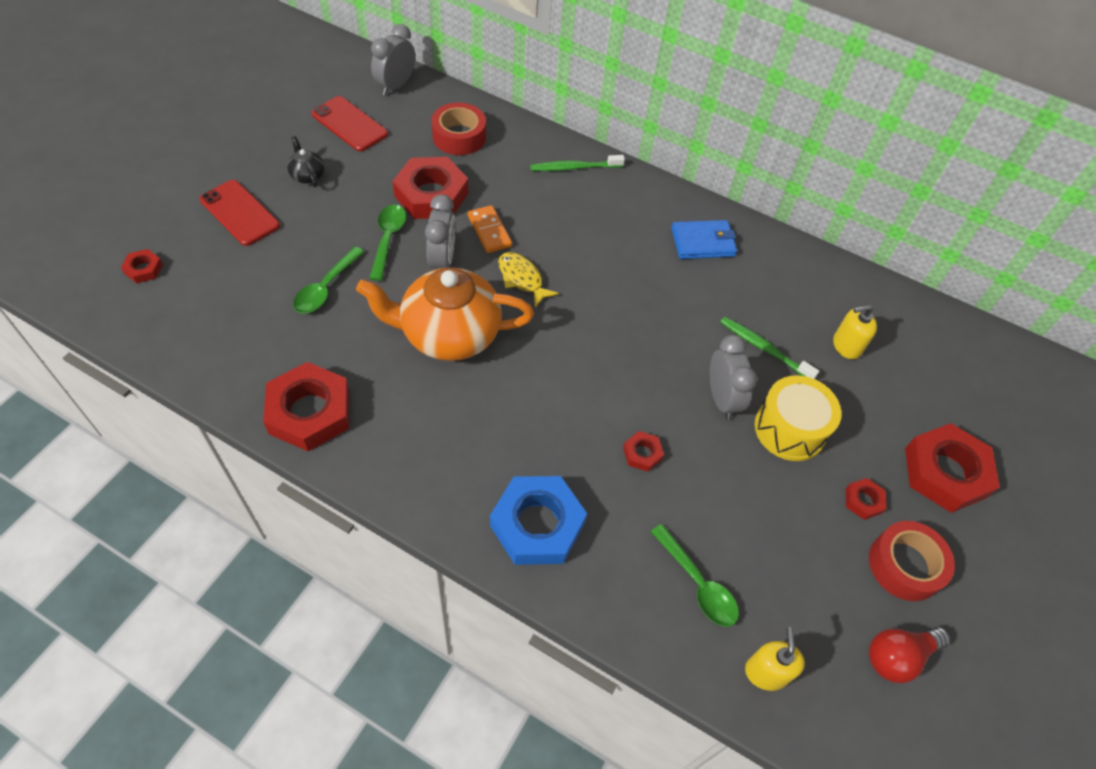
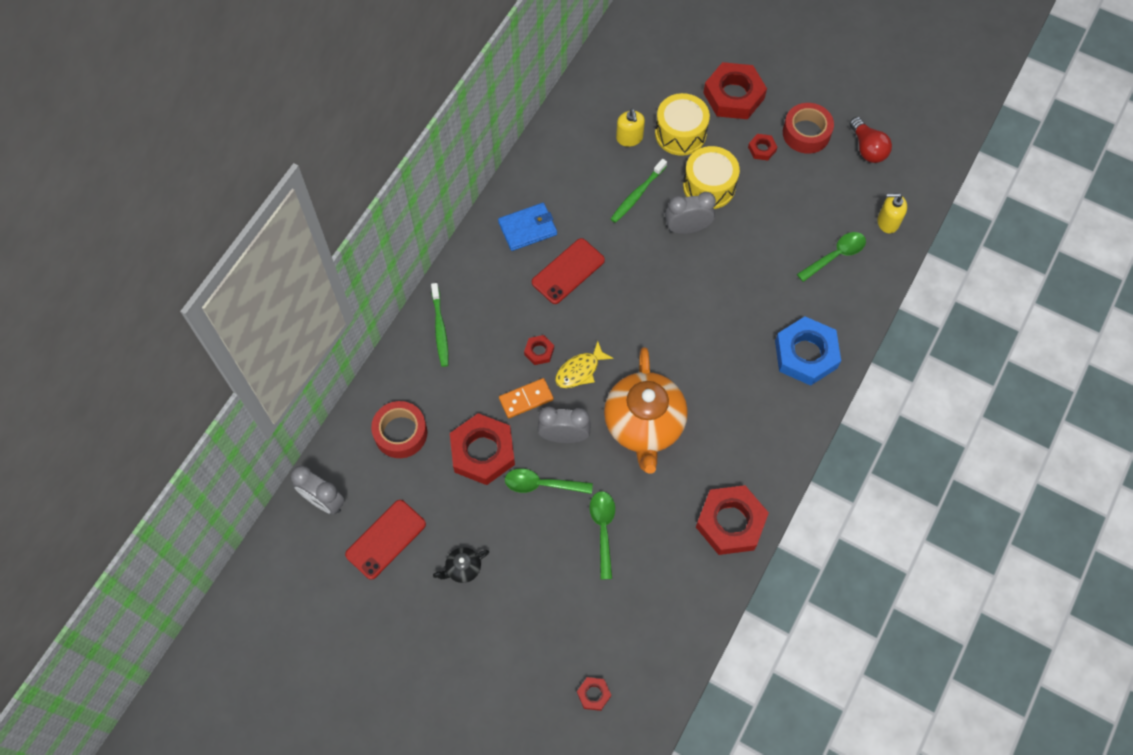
camera: 85 degrees left, 10 degrees up
red phone [199,180,280,246] -> red phone moved to [532,238,605,304]
green spoon [293,247,364,313] -> green spoon turned 120 degrees counterclockwise [590,491,615,580]
red nut [623,431,664,472] -> red nut moved to [524,335,554,365]
blue wallet [671,220,737,259] -> blue wallet turned 75 degrees clockwise [498,203,557,251]
none -> yellow drum [655,93,710,156]

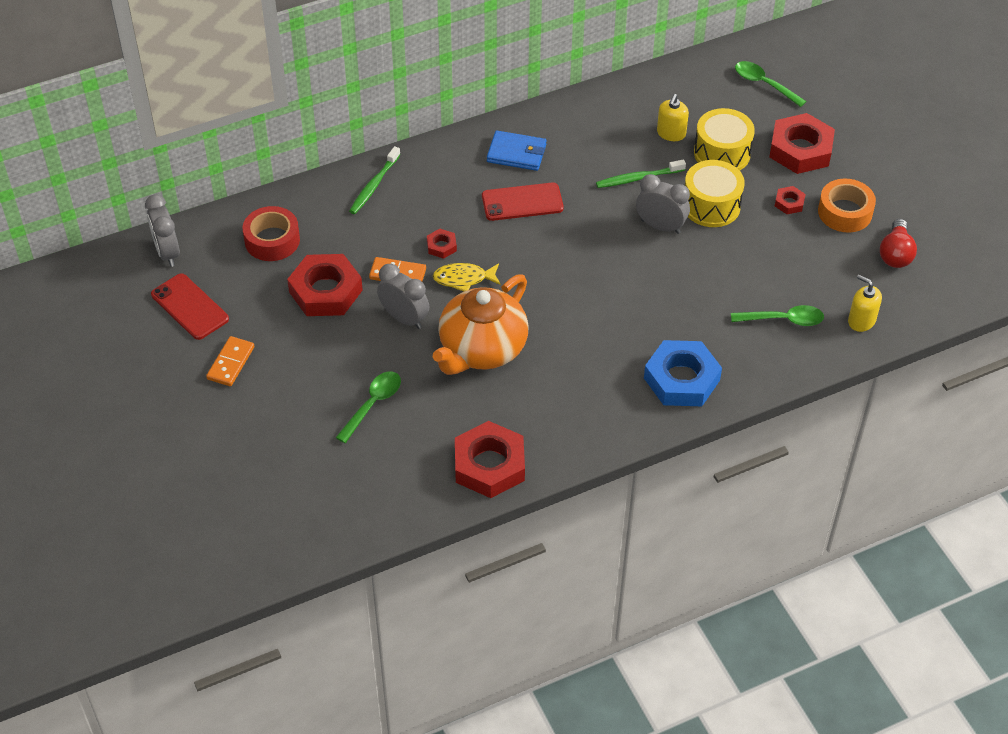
camera: 35 degrees right, 15 degrees down
red phone [345,500,426,580] -> red phone turned 60 degrees clockwise [151,273,229,340]
black teapot [433,547,489,583] -> orange domino [206,336,254,386]
green spoon [505,468,593,494] -> green spoon moved to [735,61,806,107]
red nut [577,677,611,711] -> none
red tape [783,103,834,154] -> orange tape [818,179,876,233]

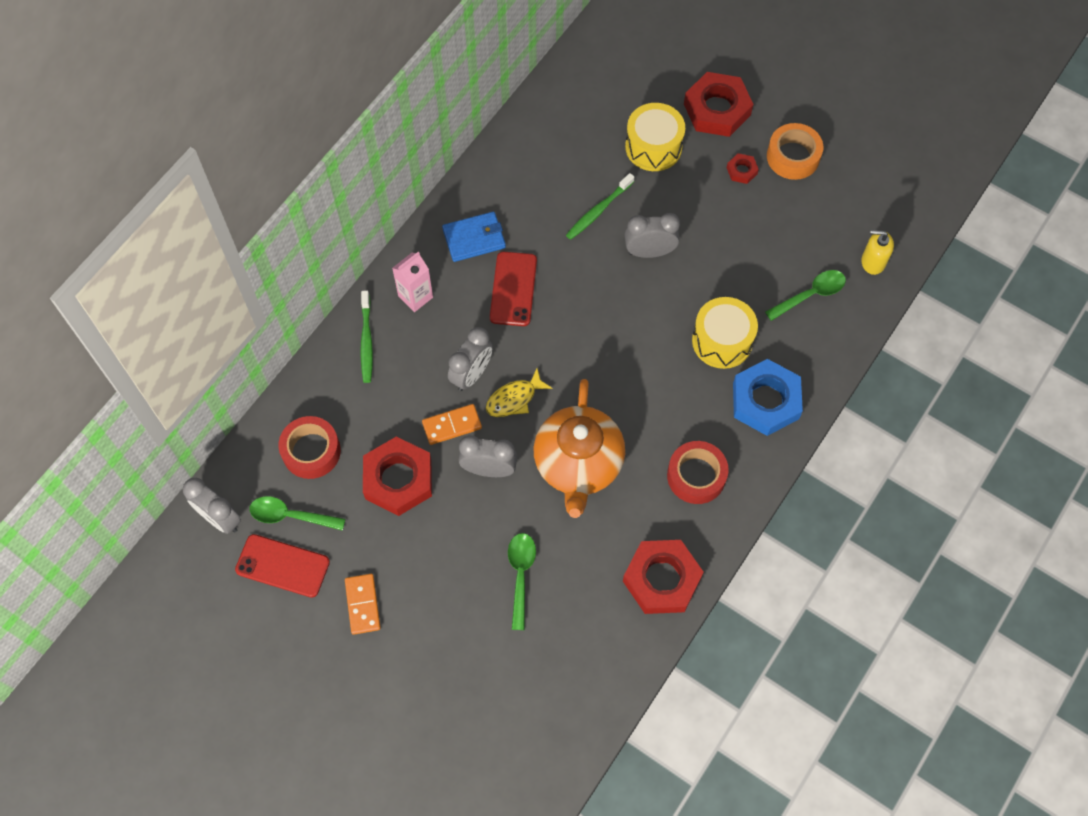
camera: 30 degrees left, 15 degrees up
red nut [427,229,457,259] -> grey clock [448,327,493,391]
red phone [482,183,564,221] -> red phone turned 45 degrees counterclockwise [490,252,537,326]
yellow soap dispenser [657,94,689,141] -> none
yellow drum [685,160,745,227] -> yellow drum moved to [692,297,758,369]
green spoon [735,61,806,107] -> green spoon moved to [249,496,346,531]
red light bulb [880,219,917,268] -> none
none -> pink carton [392,252,433,312]
none -> red tape [667,441,729,504]

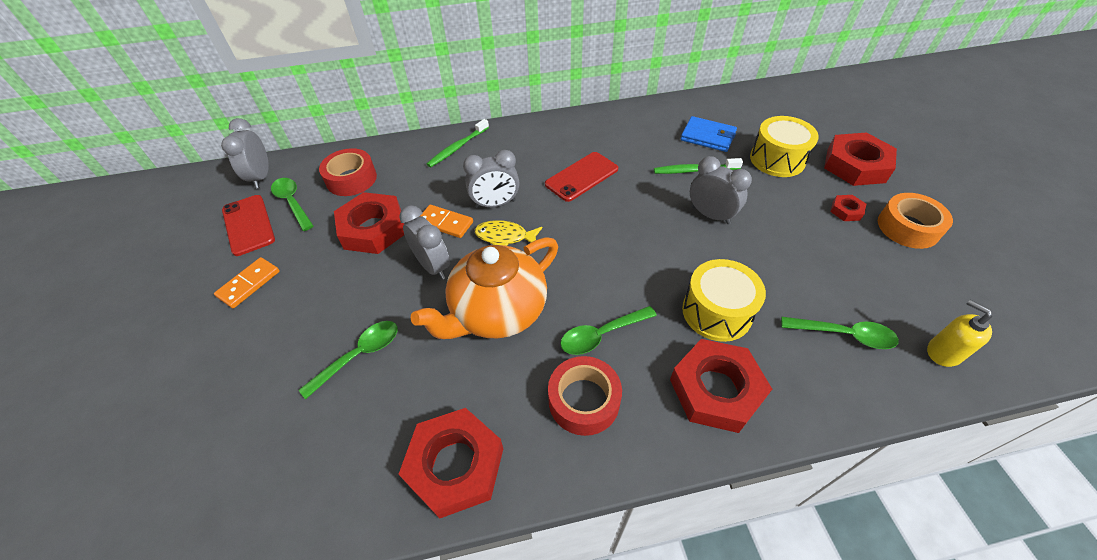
camera: 45 degrees right, 15 degrees down
pink carton [392,252,433,312] -> none
blue wallet [442,212,506,262] -> blue wallet moved to [681,116,737,152]
blue nut [733,359,803,436] -> red nut [670,339,772,433]
none -> green spoon [561,306,657,355]

